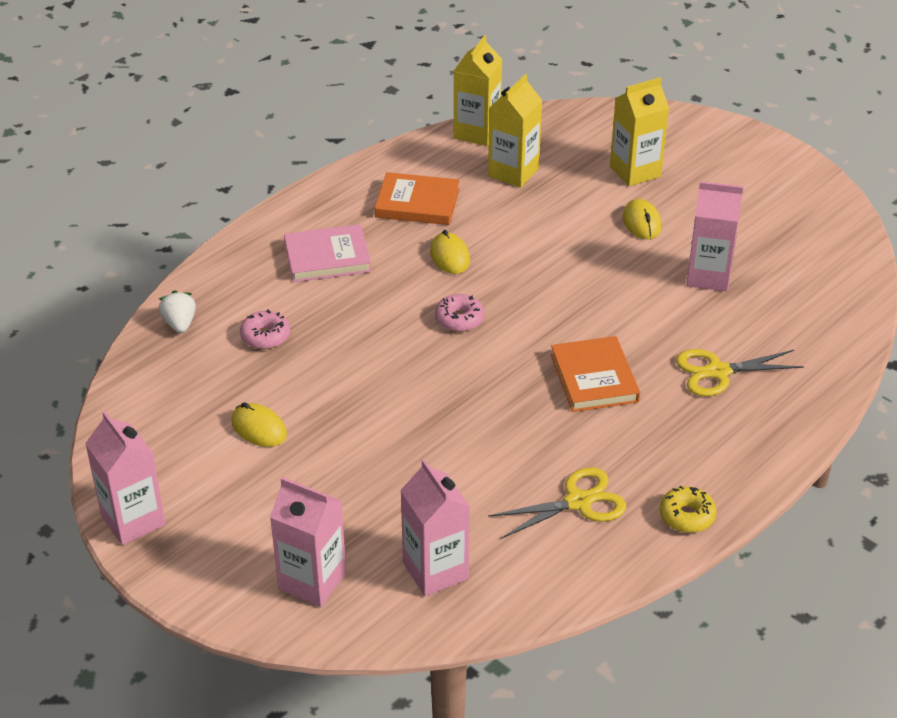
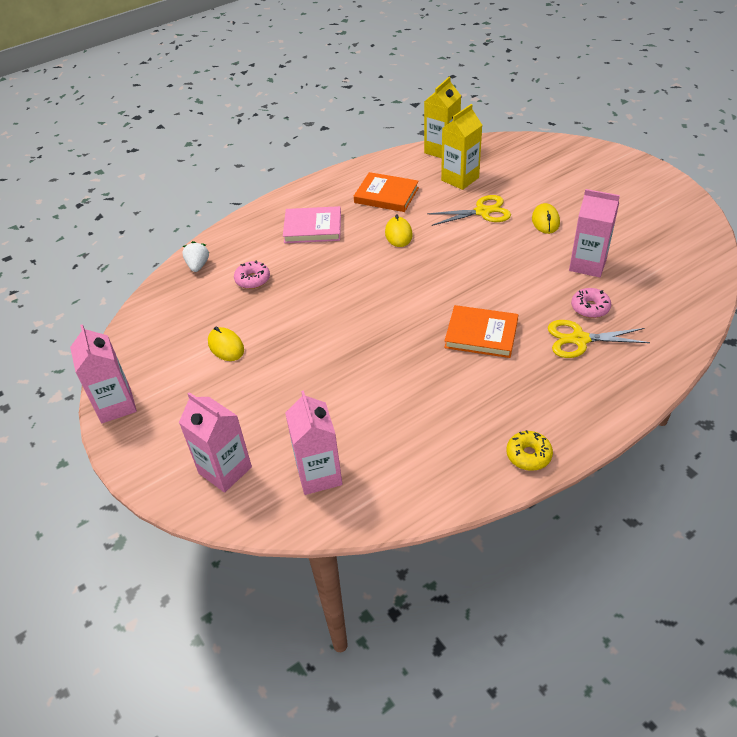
camera: 15 degrees right, 5 degrees up
pink donut [435,294,484,332] -> pink donut moved to [571,288,611,318]
yellow scissors [488,467,626,539] -> yellow scissors moved to [427,195,511,226]
orange book [551,336,640,412] -> orange book turned 75 degrees counterclockwise [444,305,518,358]
yellow carton [610,77,669,186] -> none

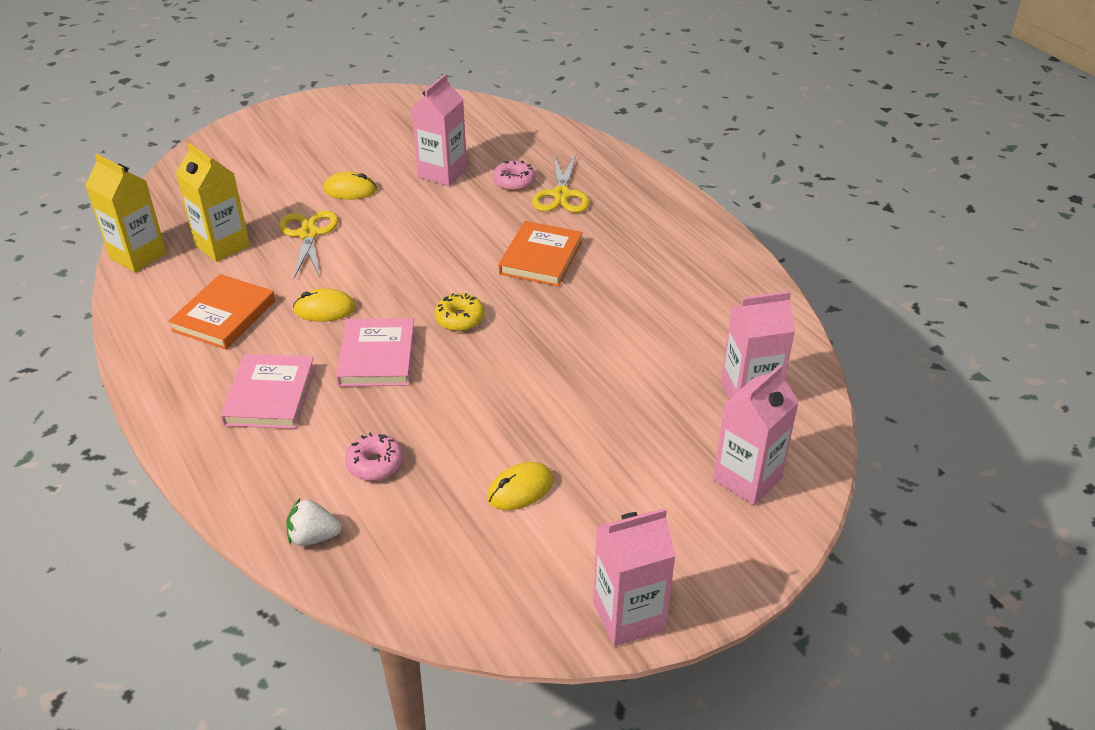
camera: 90 degrees left, 5 degrees down
yellow donut [506,430,553,471] -> yellow donut moved to [435,293,485,331]
none -> pink book [336,318,415,387]

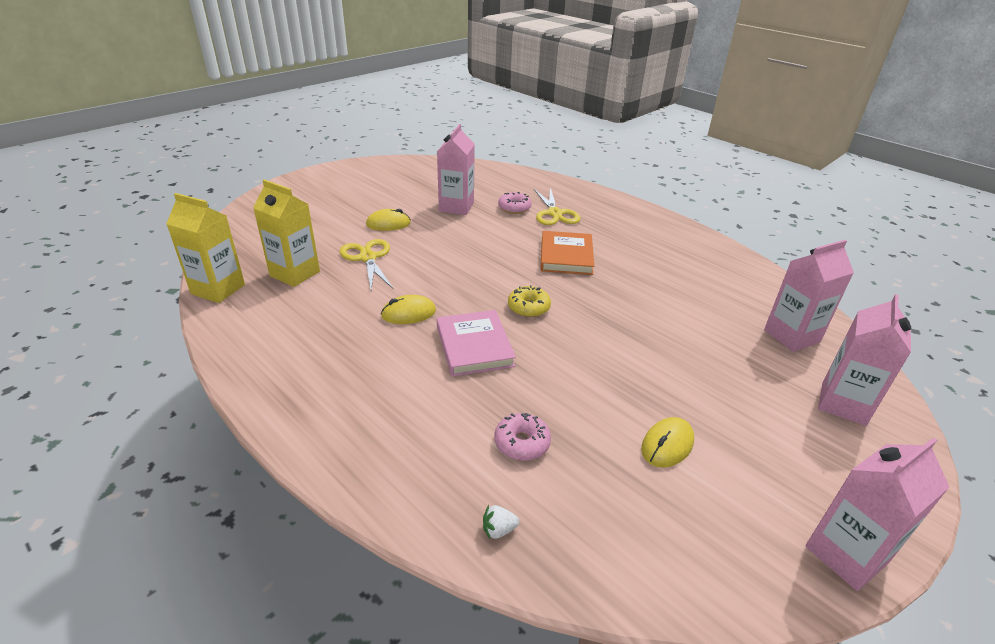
camera: 15 degrees left, 5 degrees down
orange book [168,274,275,349] -> none
pink book [220,354,315,429] -> none
white strawberry [286,498,342,546] -> white strawberry [483,505,519,539], size x0.65

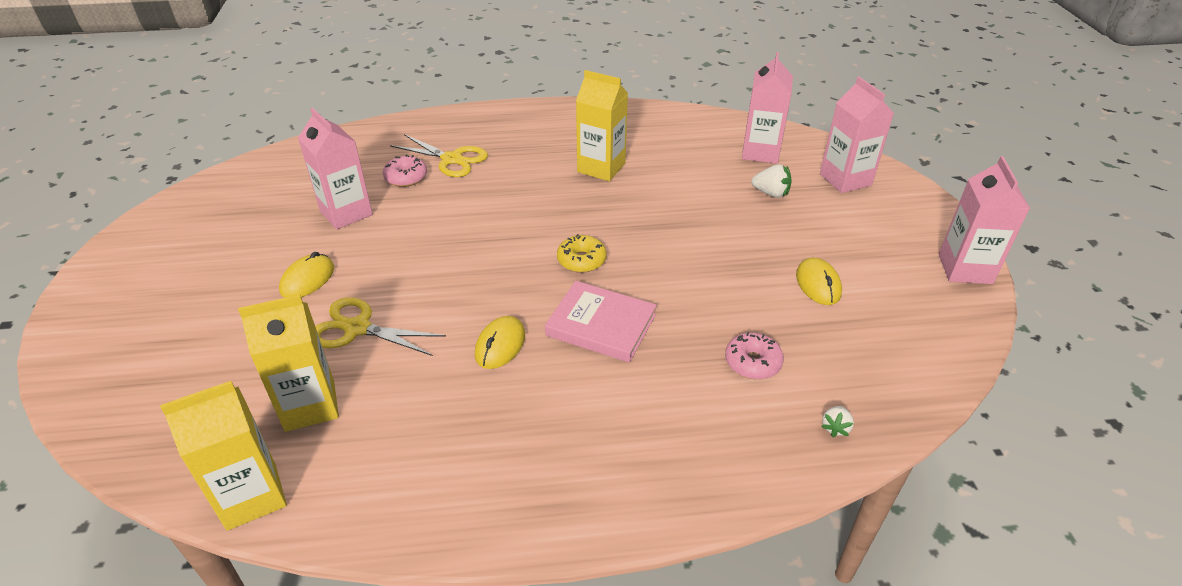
camera: 50 degrees left, 5 degrees up
orange book [540,231,594,275] -> none
none -> yellow carton [576,70,628,181]
none -> white strawberry [751,164,792,198]

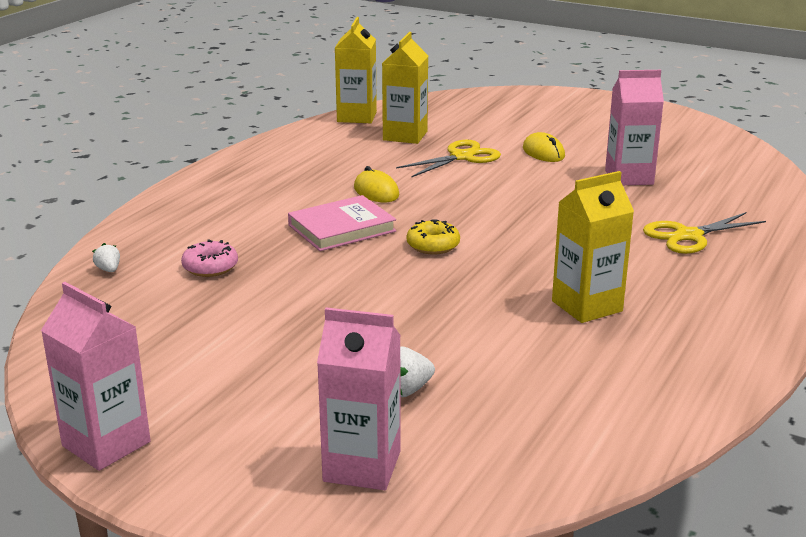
camera: 125 degrees right, 15 degrees down
pink donut [383,154,427,187] -> none
pink carton [742,52,793,164] -> none
yellow mouse [796,258,842,305] -> none

